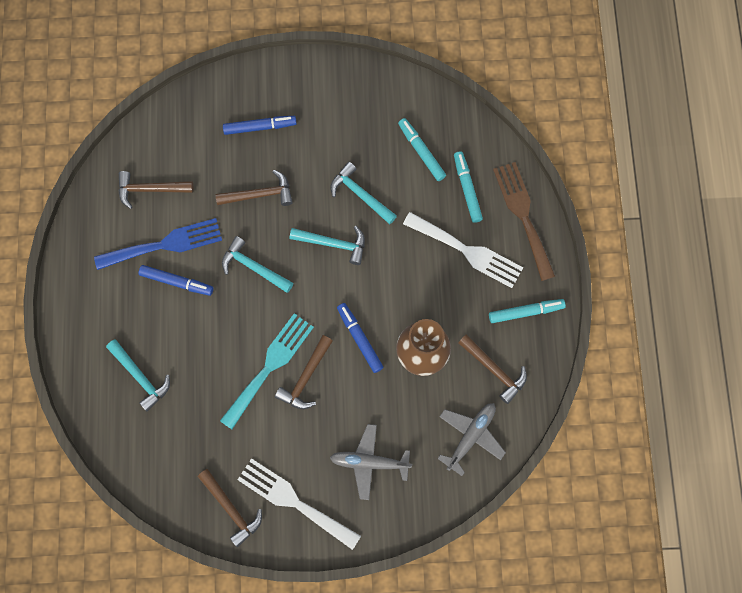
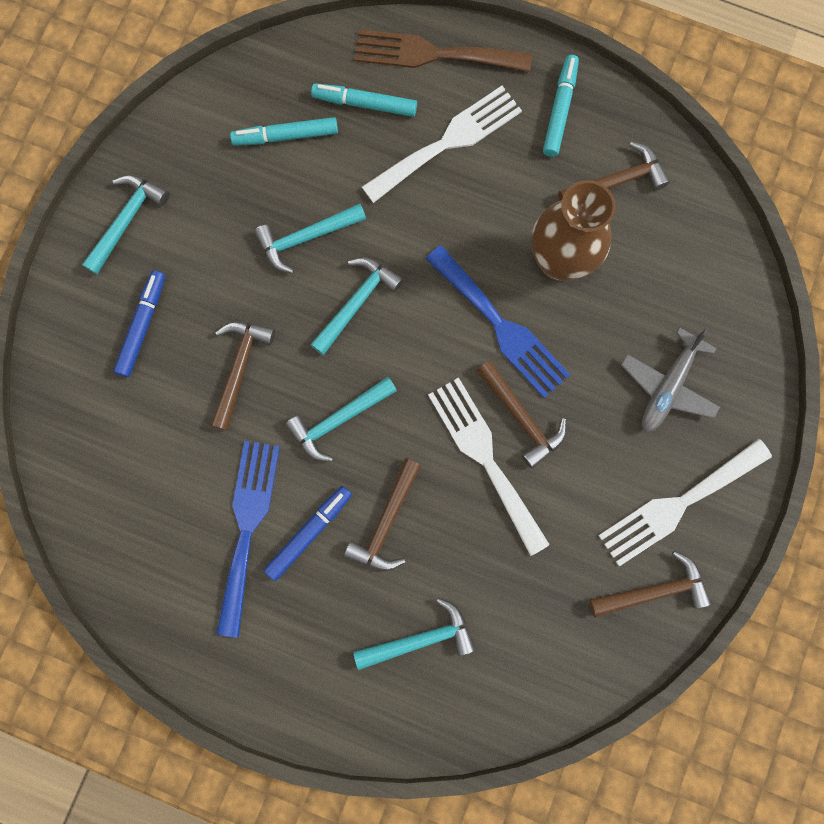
camera: 65 degrees left, 5 degrees up
brown hammer [118,171,194,209] -> brown hammer moved to [344,458,421,571]
turquoise fork [220,313,314,429] -> white fork [428,377,550,556]
blue marker [337,303,384,373] -> blue fork [426,245,570,398]
grey plane [437,403,506,476] -> none
none -> turquoise hammer [82,175,169,274]

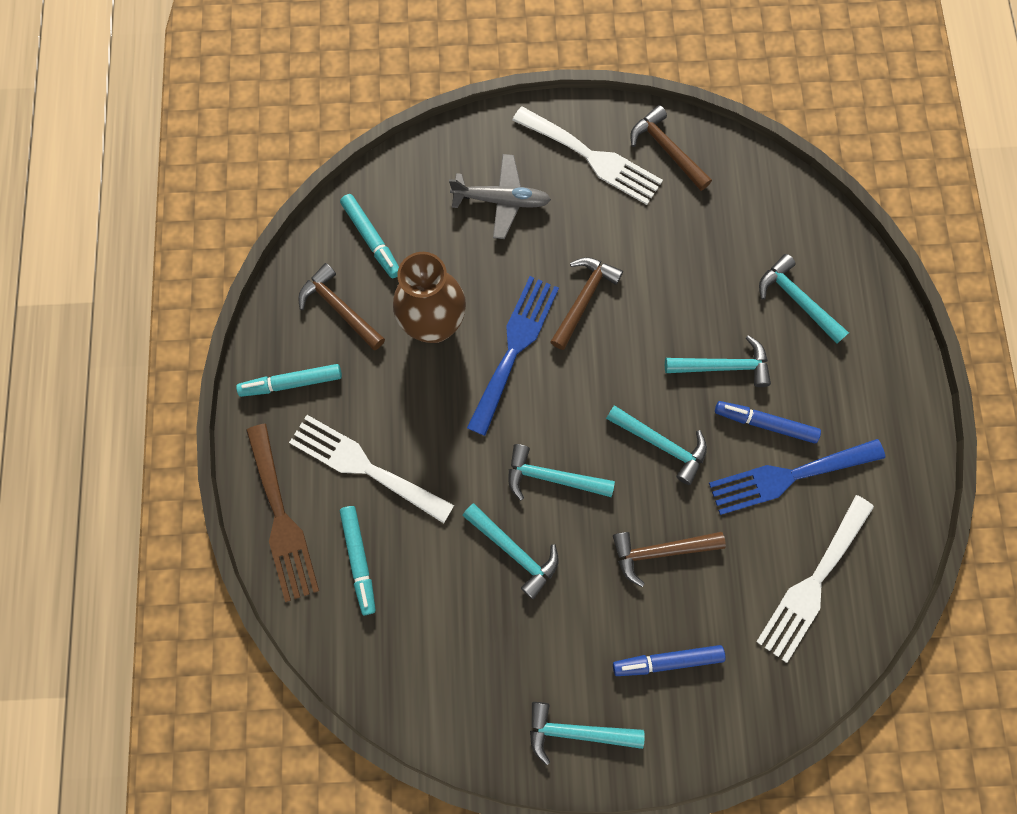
camera: 115 degrees left, 5 degrees down
turquoise marker [230,117,338,146] -> turquoise marker moved to [340,194,399,278]
brown hammer [344,458,421,571] -> turquoise hammer [665,335,771,387]
white fork [428,377,550,556] -> white fork moved to [756,495,874,663]

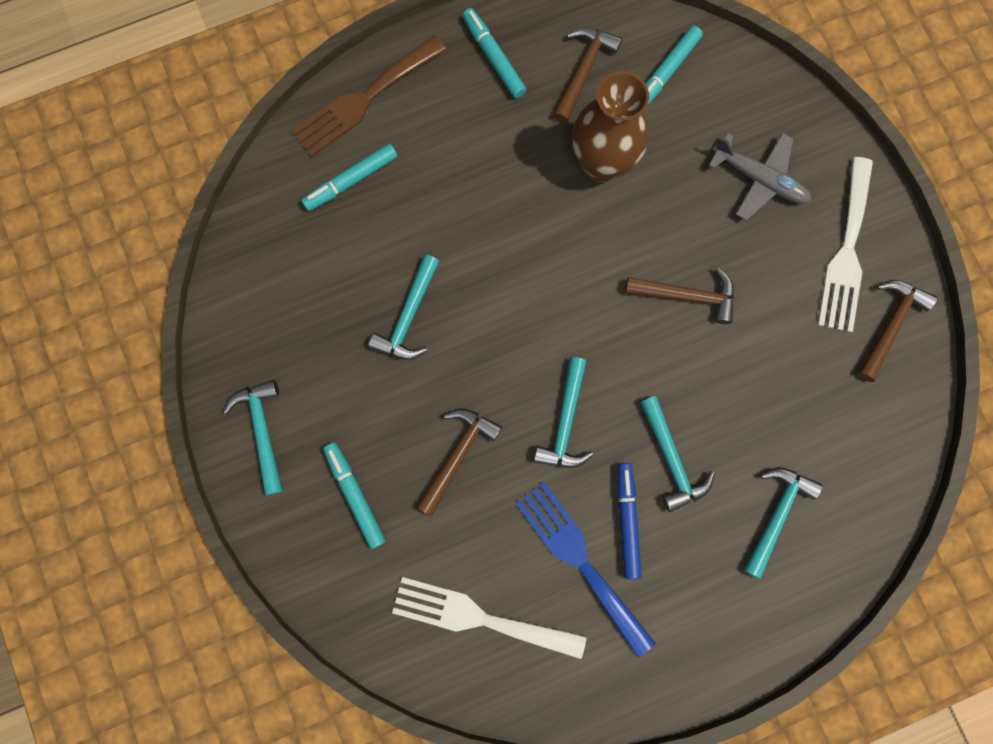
camera: 70 degrees right, 5 degrees up
white fork [289,415,454,523] -> none
grey plane [449,154,551,239] -> grey plane turned 45 degrees counterclockwise [708,133,811,221]
blue fork [467,276,559,436] -> none
turquoise hammer [508,444,615,501] -> none
brown hammer [613,532,726,587] -> brown hammer turned 60 degrees clockwise [417,408,502,516]
blue marker [613,645,726,676] -> turquoise marker [323,442,386,549]

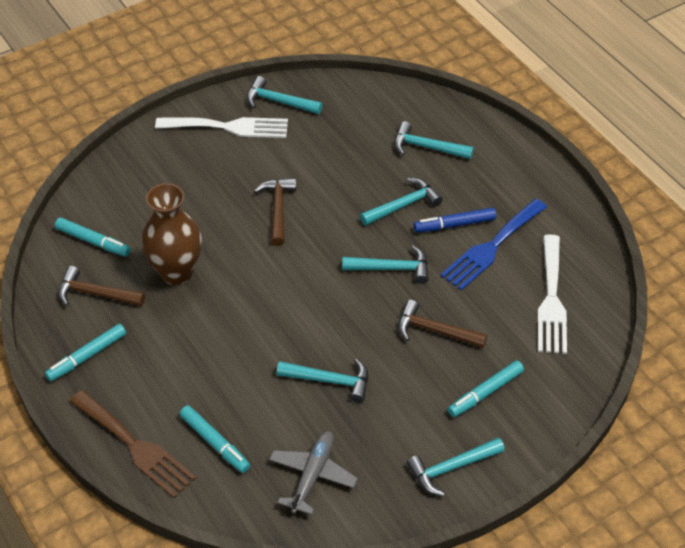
camera: 100 degrees left, 30 degrees down
grey plane [708,133,811,221] -> grey plane moved to [269,431,358,515]
brown hammer [858,280,937,382] -> turquoise hammer [247,76,323,114]

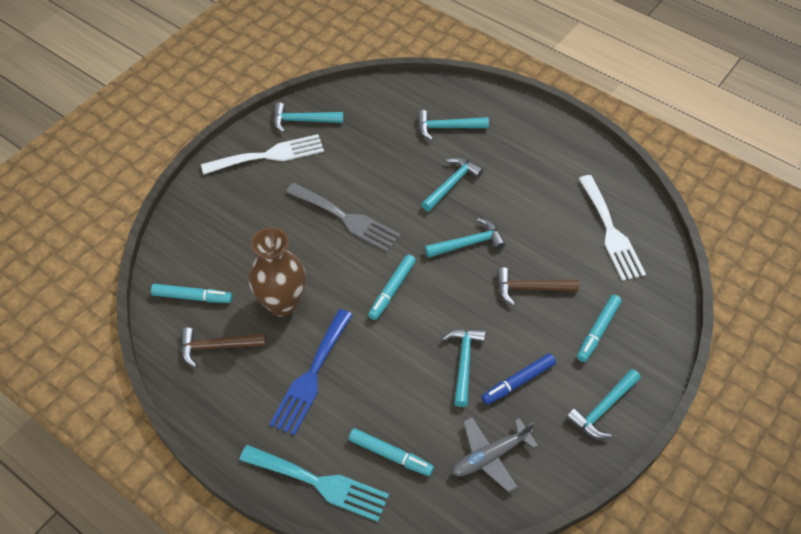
camera: 20 degrees left, 5 degrees up
turquoise marker [45,324,126,381] -> turquoise marker moved to [368,255,416,320]
brown fork [70,390,196,498] -> turquoise fork [239,445,389,522]
brown hammer [254,178,296,246] -> grey fork [286,183,401,252]
grey plane [269,431,358,515] -> grey plane turned 120 degrees counterclockwise [452,417,538,492]
turquoise hammer [277,359,368,403] -> turquoise hammer turned 75 degrees counterclockwise [442,329,486,407]
blue marker [414,207,496,232] -> blue marker moved to [481,353,556,405]
blue fork [440,199,547,290] -> blue fork moved to [269,309,353,436]

